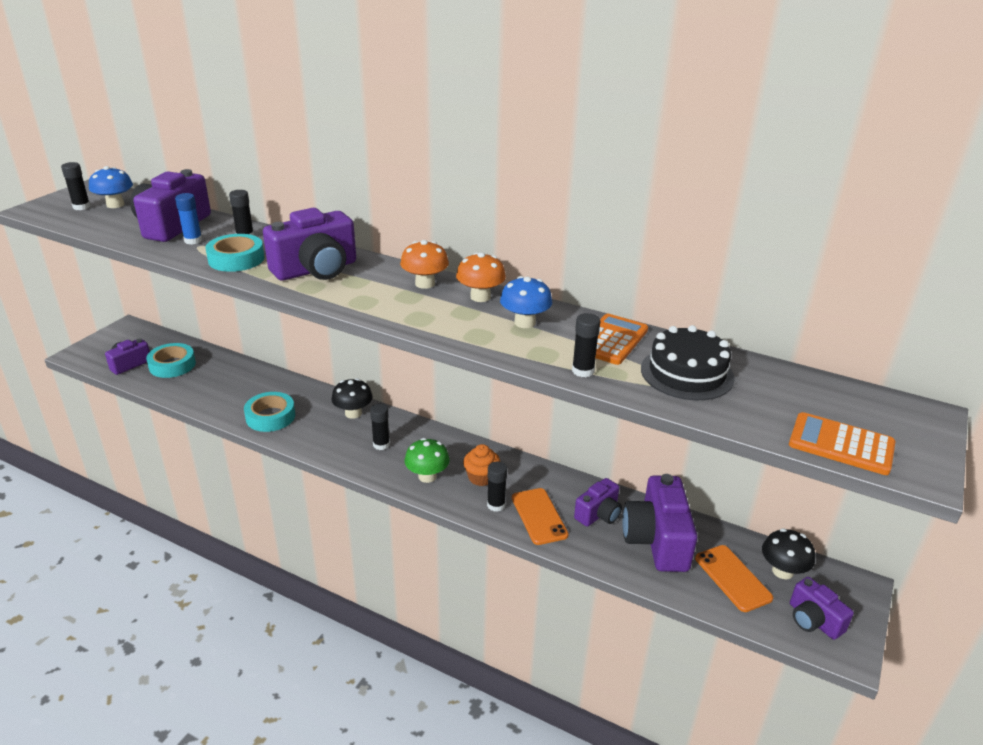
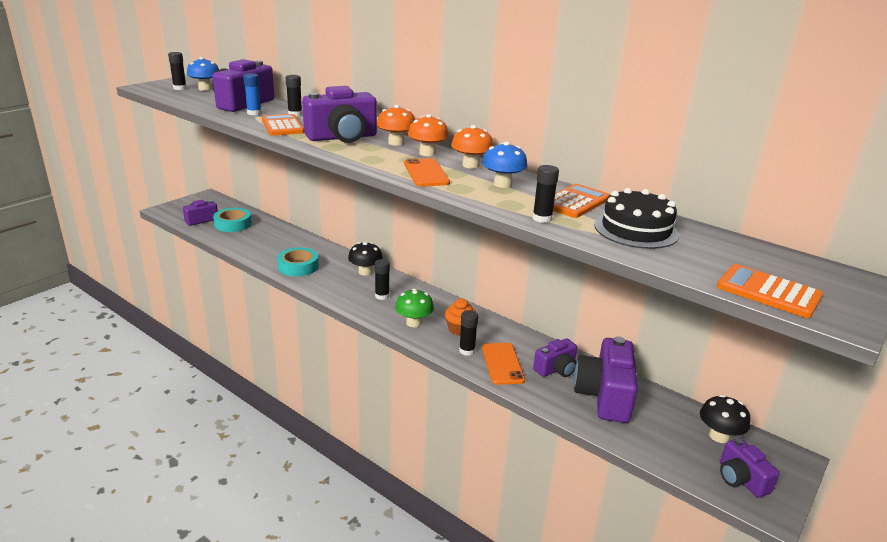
camera: 10 degrees right, 5 degrees down
turquoise tape [206,234,264,272] -> orange calculator [262,114,304,136]
orange phone [695,545,773,612] -> orange phone moved to [404,158,450,187]
none -> orange mushroom [377,105,415,146]

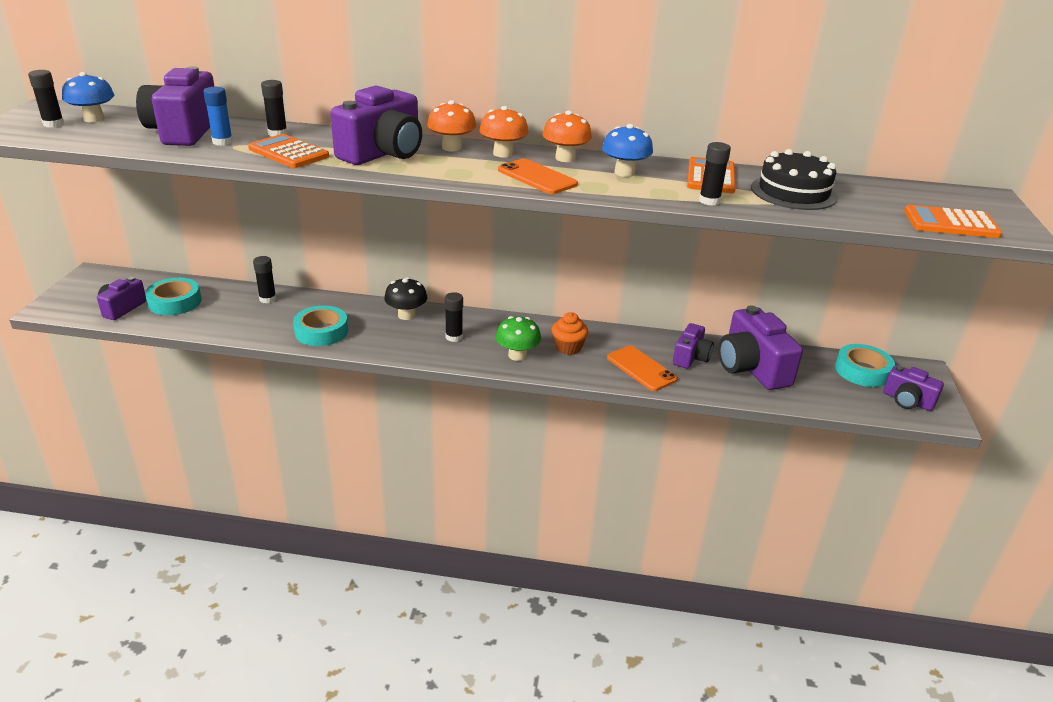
camera: 30 degrees left, 5 degrees up
black glue stick [459,310,478,356] -> black glue stick moved to [253,256,276,303]
black mushroom [700,395,751,443] -> turquoise tape [835,344,895,387]

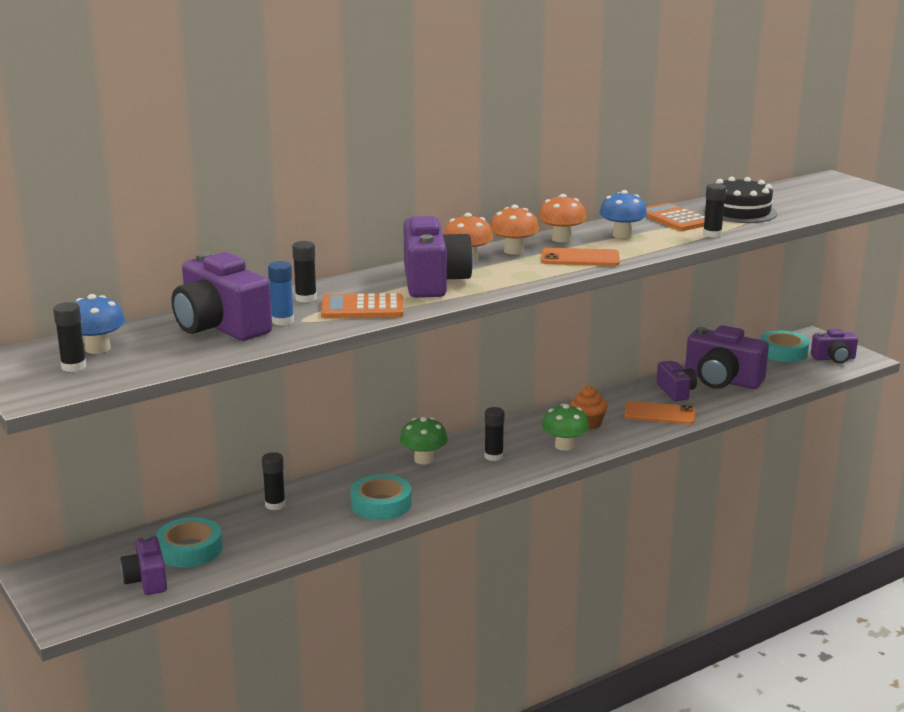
camera: 40 degrees left, 10 degrees down
black mushroom [384,277,427,320] -> green mushroom [400,417,448,465]
orange calculator [904,205,1002,238] -> none

